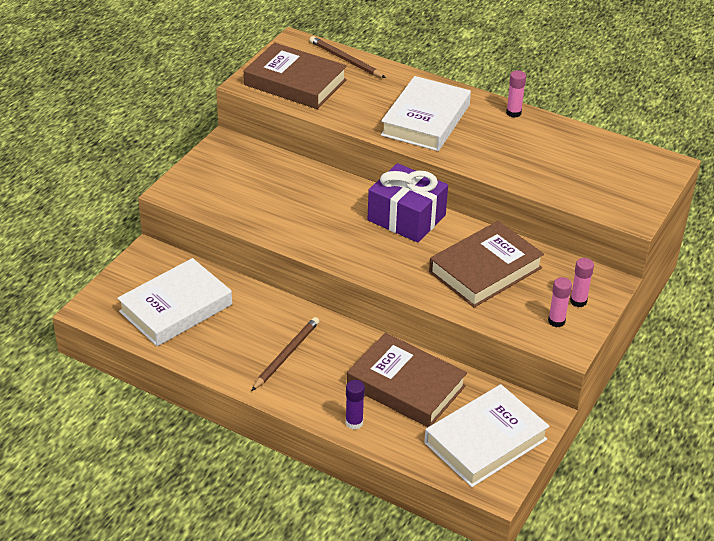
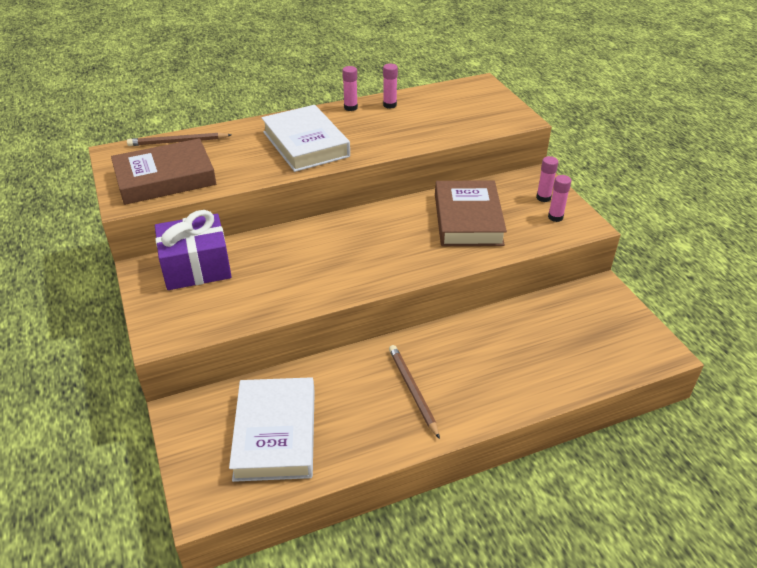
camera: 50 degrees left, 0 degrees up
purple glue stick [346,380,365,430] -> none
brown book [347,332,467,427] -> none
purple gift [368,163,448,243] -> purple gift moved to [155,210,232,290]
white book [424,384,550,487] -> none
none -> pink glue stick [383,64,398,109]

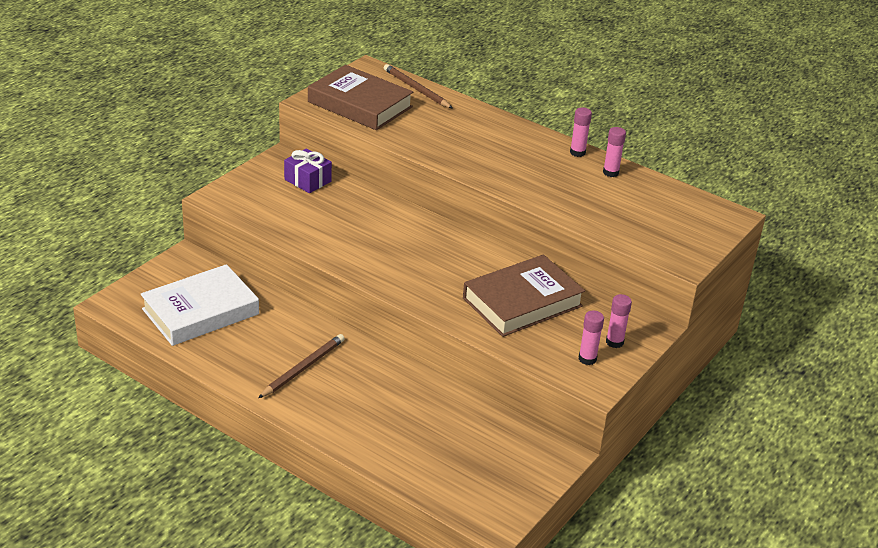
camera: 55 degrees right, 5 degrees down
purple gift [155,210,232,290] -> purple gift [284,149,332,193], size x0.60
white book [262,105,350,172] -> none

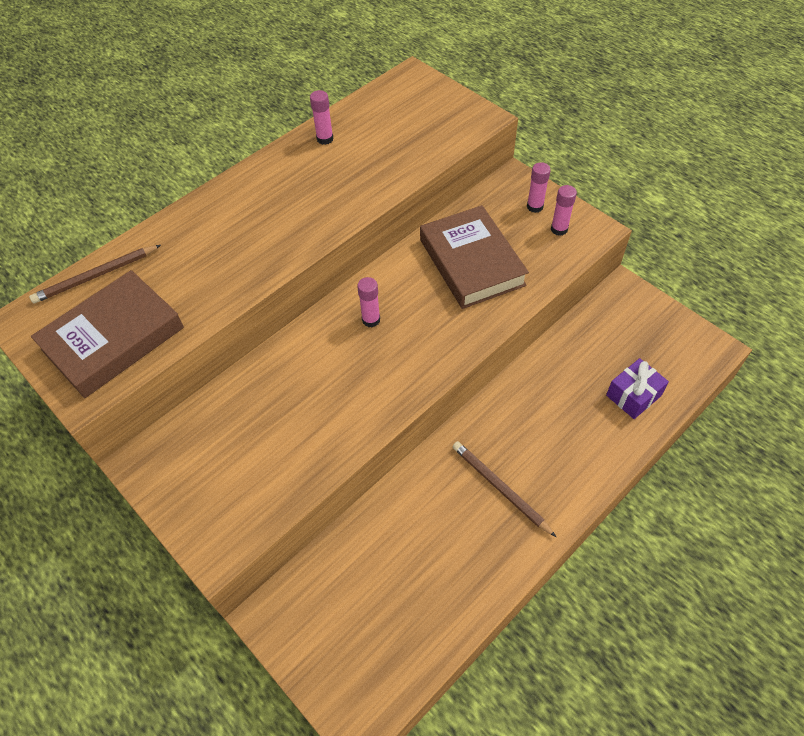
camera: 75 degrees left, 20 degrees up
white book [141,264,259,346] -> none
purple gift [284,149,332,193] -> purple gift moved to [606,358,669,419]
pink glue stick [570,107,592,157] -> pink glue stick moved to [357,277,380,327]

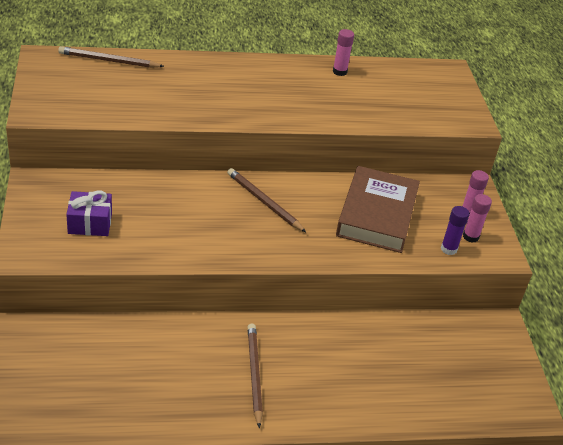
camera: 30 degrees right, 15 degrees down
brown book [31,270,184,398] -> none
pink glue stick [357,277,380,327] -> brown pencil [227,168,306,232]
purple gift [606,358,669,419] -> purple gift moved to [66,190,112,236]
none -> purple glue stick [441,206,470,255]

